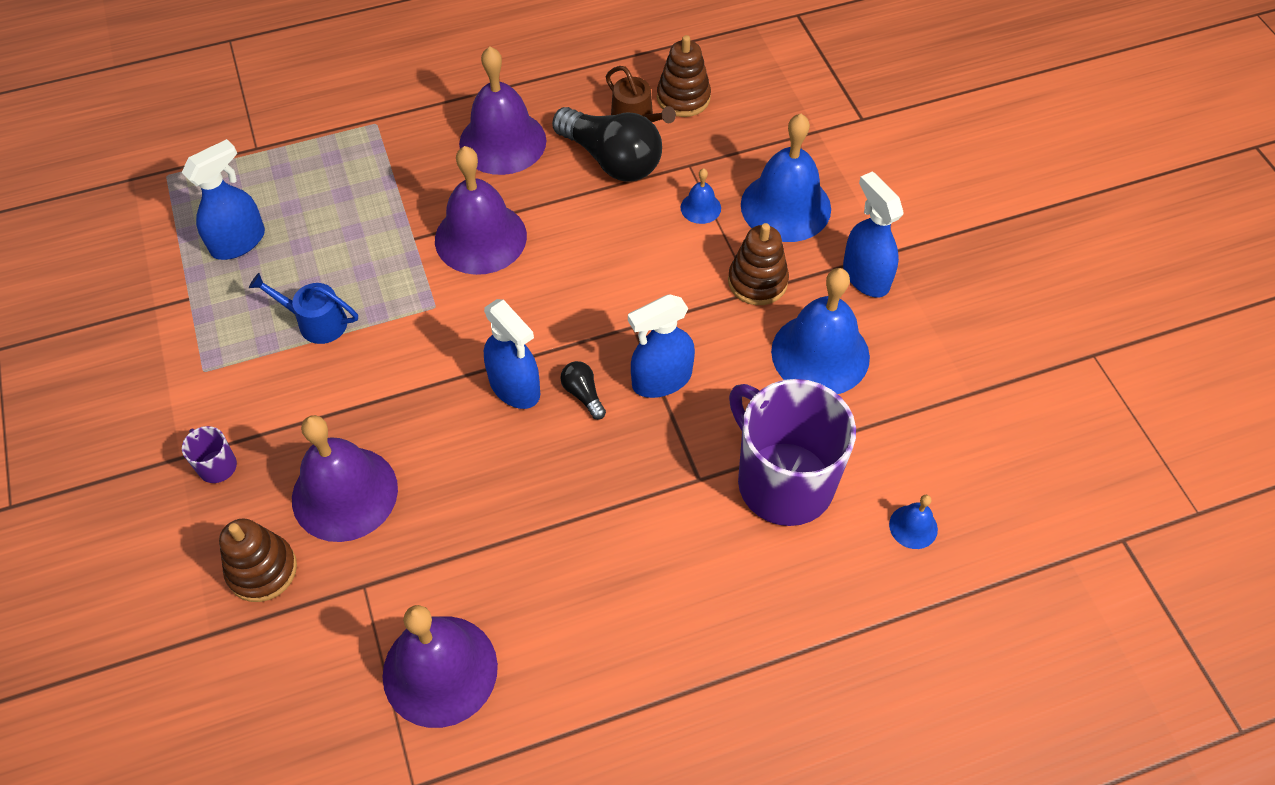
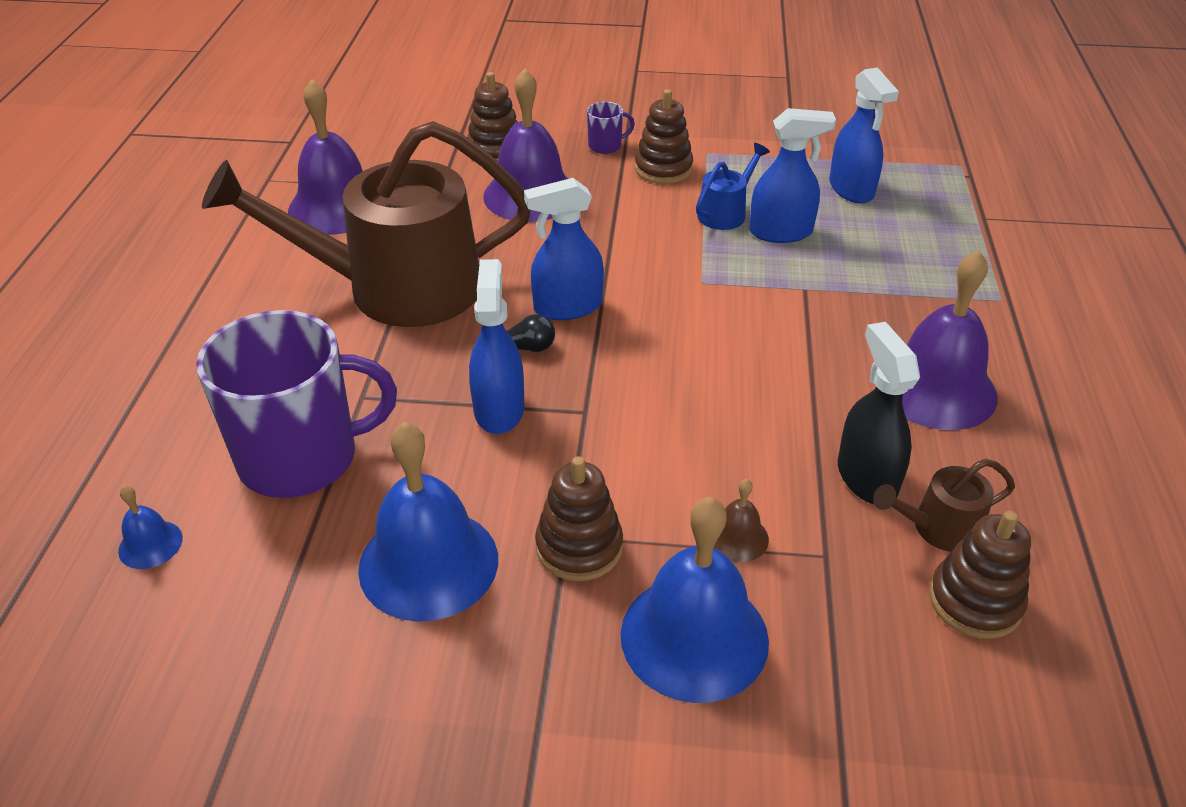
camera: 115 degrees right, 15 degrees down
purple bell [435,146,527,275] -> none
black light bulb [552,107,662,181] -> black spray bottle [838,322,920,504]
blue bell [681,168,721,224] -> brown bell [714,479,769,562]
blue spray bottle [843,171,904,297] -> blue spray bottle moved to [749,108,836,243]
none -> brown watering can [202,121,531,327]
none -> brown stacking toy [635,89,693,184]

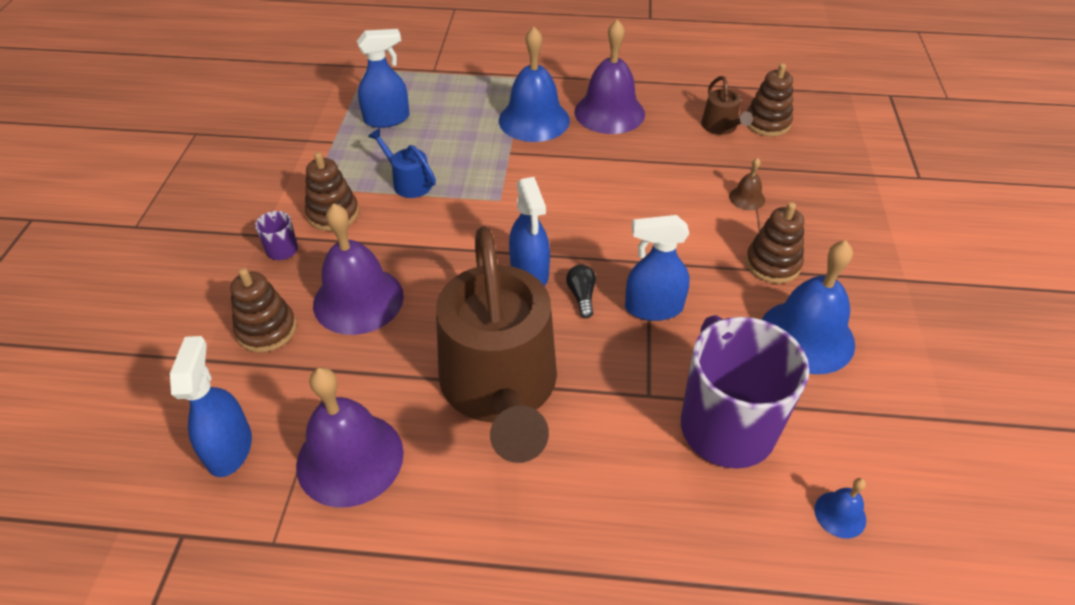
camera: 90 degrees left, 5 degrees up
blue bell [621,497,769,703] -> blue bell moved to [499,27,570,142]
blue spray bottle [749,108,836,243] -> blue spray bottle moved to [170,336,252,477]
black spray bottle [838,322,920,504] -> none

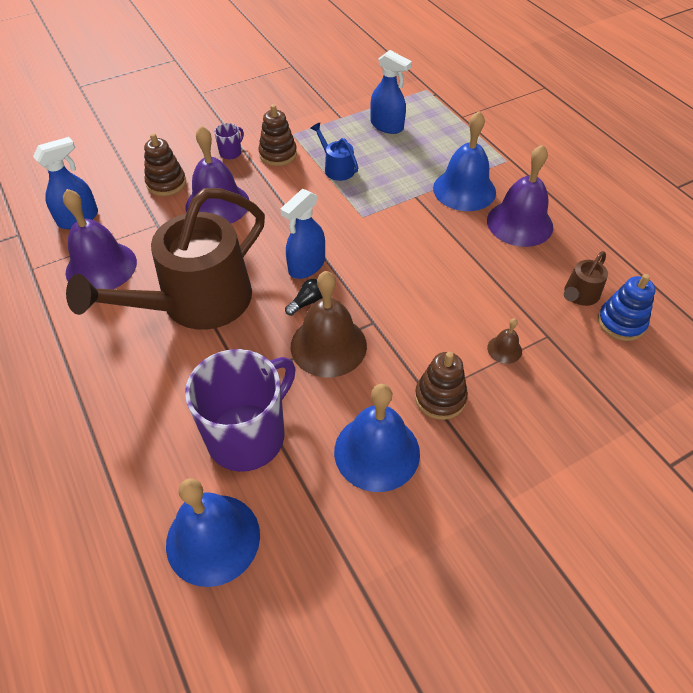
camera: 55 degrees right, 5 degrees up
blue watering can [368,128,436,198] -> blue watering can turned 45 degrees counterclockwise [310,123,358,181]
blue spray bottle [625,215,690,321] -> brown bell [291,271,367,378]
brown stacking toy [747,63,793,136] -> blue stacking toy [598,274,656,341]
blue bell [815,478,866,538] -> blue bell [166,478,260,587], size x2.22

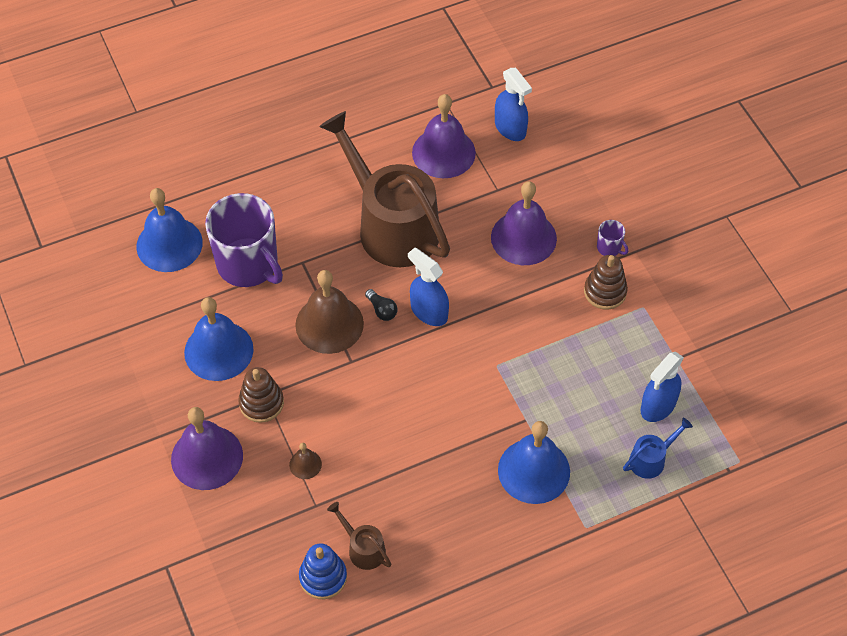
camera: 95 degrees right, 5 degrees up
brown stacking toy [144,133,186,196] -> none
blue watering can [310,123,358,181] -> blue watering can moved to [623,418,693,479]
purple bell [487,145,553,247] -> purple bell moved to [171,407,243,490]

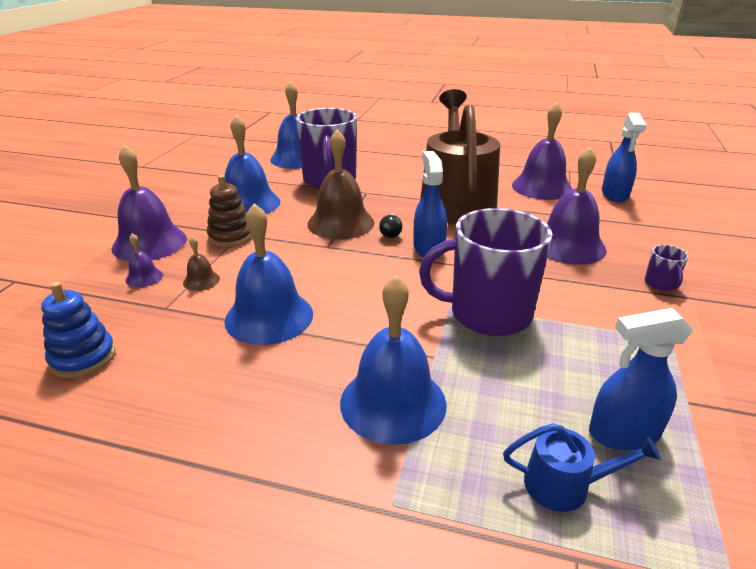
camera: 40 degrees right, 25 degrees down
brown watering can [327,502,391,570] -> none
brown stacking toy [584,255,628,310] -> none
none -> purple bell [125,233,163,288]
none -> blue bell [224,203,313,345]
none -> purple mug [419,208,553,336]

